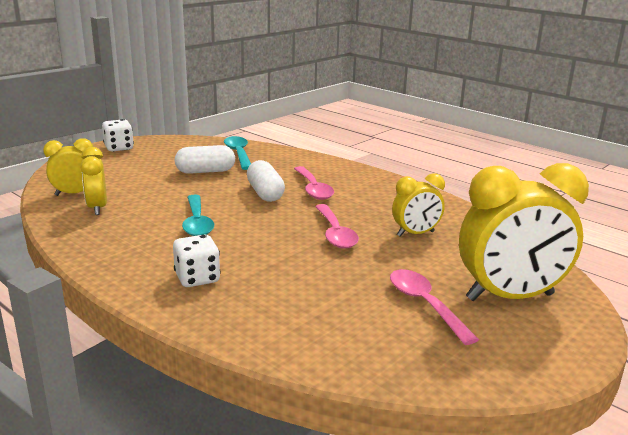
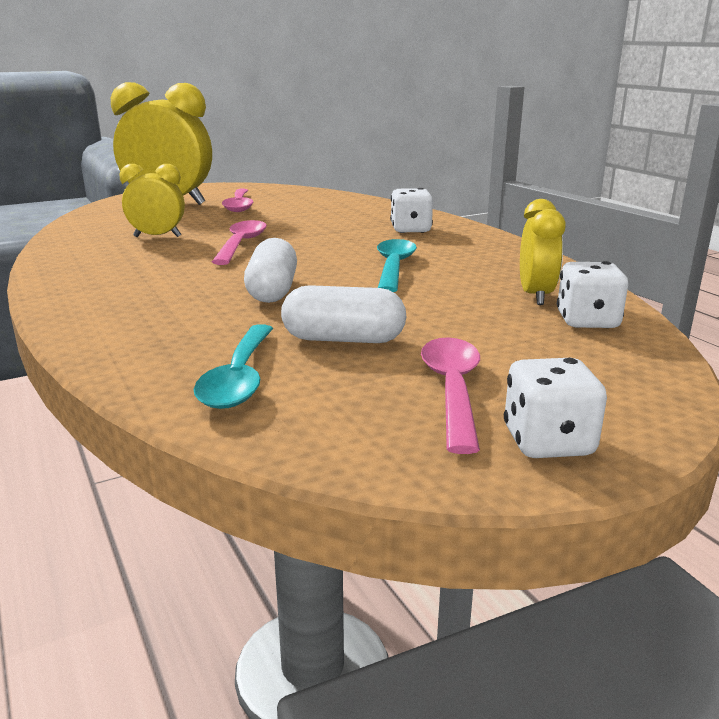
camera: 160 degrees left, 0 degrees up
yellow clock [43,138,93,196] -> white dice [557,261,628,328]
pink spoon [294,166,334,200] -> pink spoon moved to [421,338,480,454]

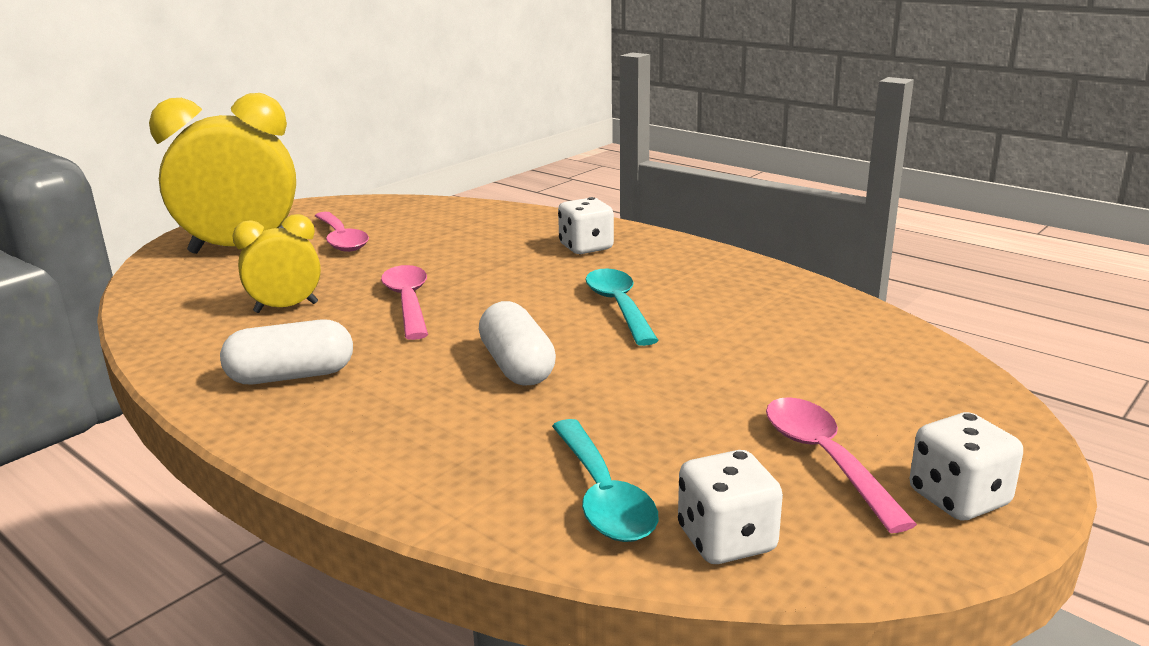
camera: 20 degrees left, 0 degrees up
white capsule [281,285,406,343] -> white capsule moved to [220,319,353,384]
yellow clock [520,199,566,305] -> none
white dice [557,261,628,328] -> white dice moved to [678,450,783,564]

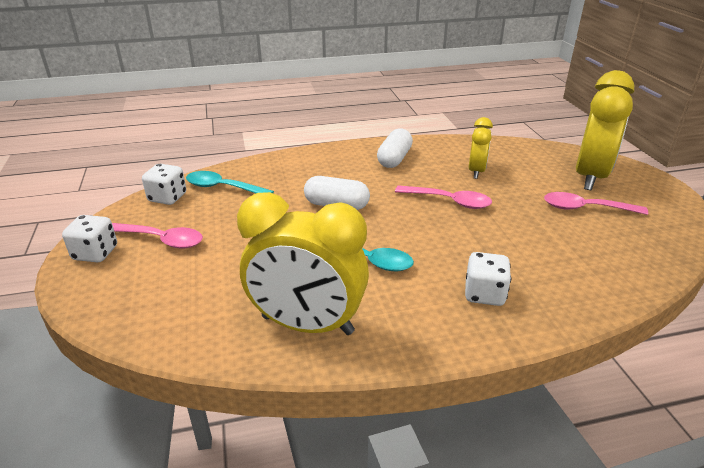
camera: 125 degrees right, 10 degrees up
none -> yellow clock [237,192,369,335]

